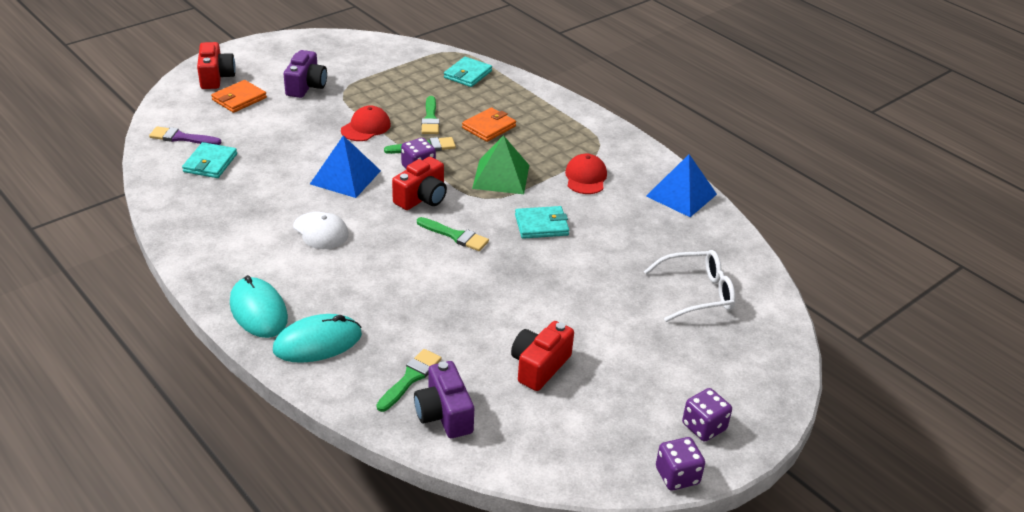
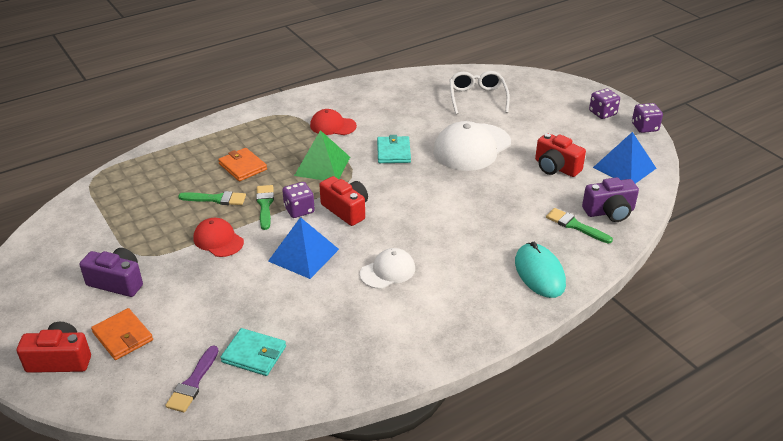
camera: 80 degrees left, 0 degrees up
turquoise mouse [230,275,288,338] -> none
green brush [417,217,489,251] -> none
turquoise wallet [444,57,492,87] -> none
blue pyramid [646,154,717,217] -> blue pyramid moved to [593,132,656,184]
none -> white cap [433,121,511,171]

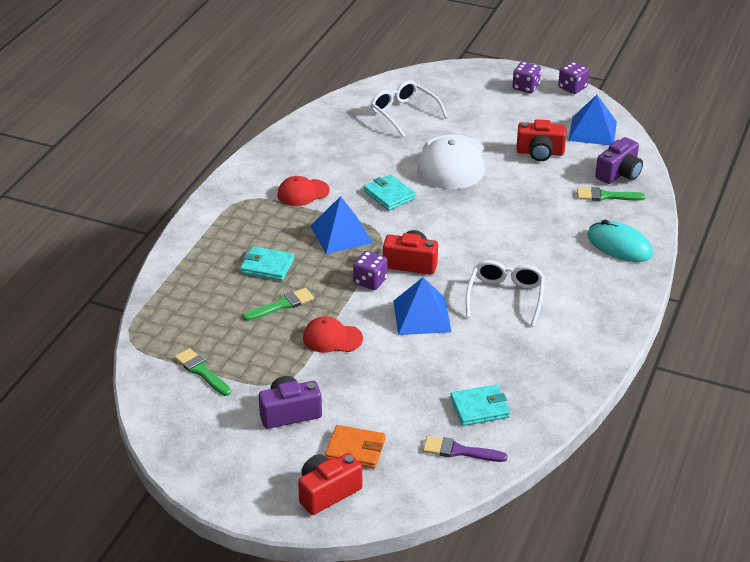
camera: 35 degrees left, 0 degrees up
purple brush [165,346,219,413] -> purple brush turned 120 degrees clockwise [423,436,508,462]
orange wallet [218,148,267,181] -> turquoise wallet [240,246,294,281]
green brush [256,185,274,230] -> green brush moved to [175,348,231,396]
green pyramid [294,130,350,180] -> blue pyramid [310,196,373,254]
white cap [360,248,415,289] -> white glasses [466,260,545,327]

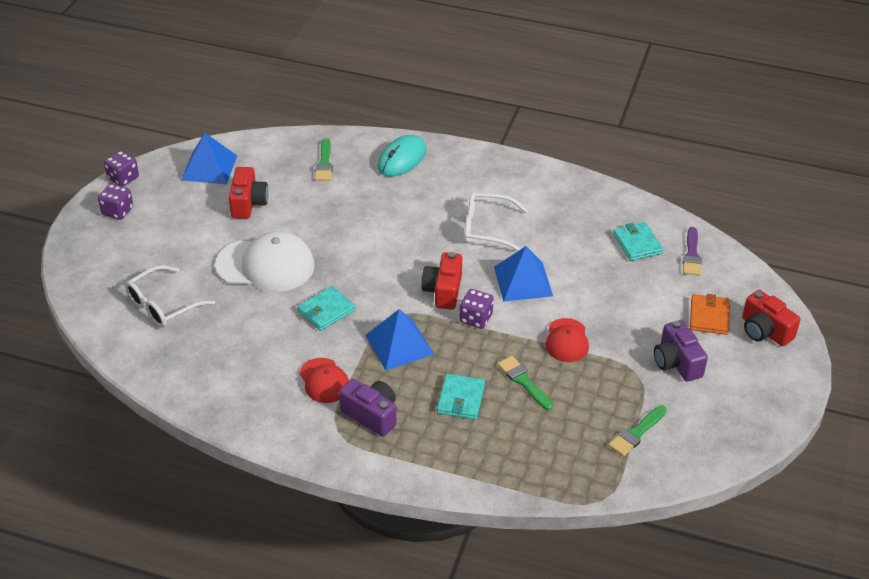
camera: 95 degrees left, 5 degrees up
purple camera [595,137,643,184] -> purple camera moved to [339,379,396,437]

